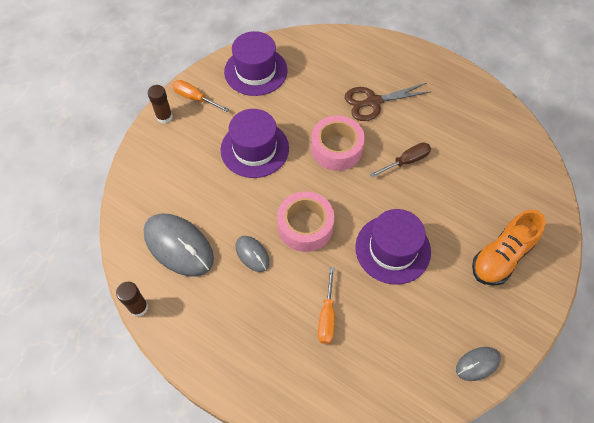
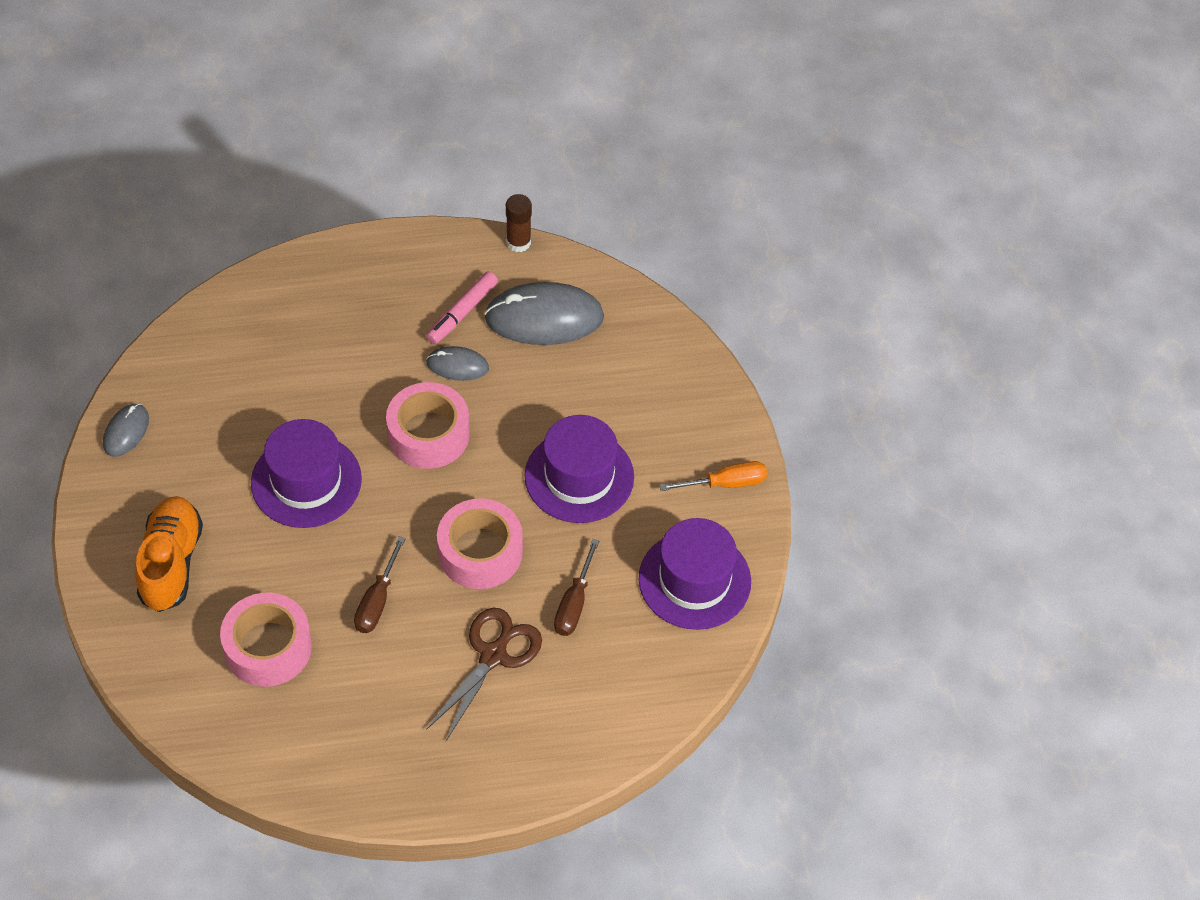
camera: 135 degrees right, 5 degrees down
brown glue stick [148,85,173,124] -> none
orange screwdriver [318,267,335,344] -> none
none -> pink tape [220,593,312,687]
none -> pink marker [426,271,498,344]
none -> brown screwdriver [554,539,600,636]

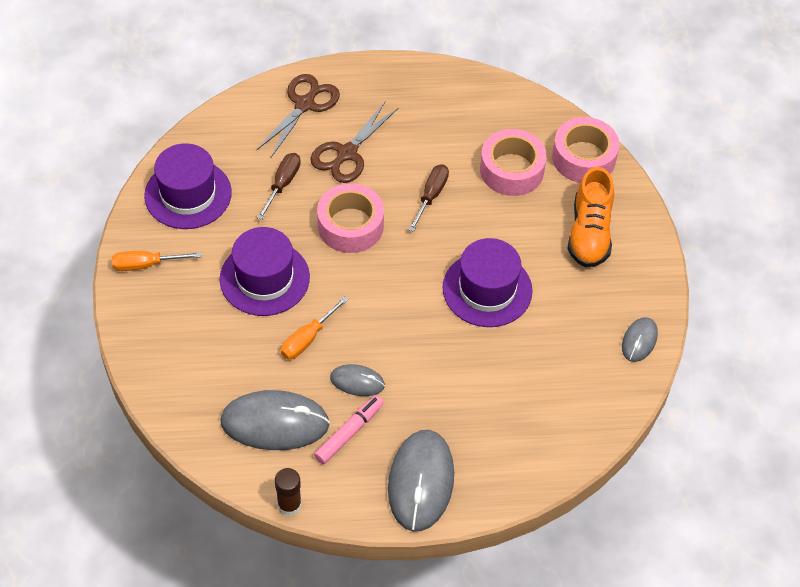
camera: 175 degrees left, 0 degrees up
pink tape [386,382,470,469] -> pink tape moved to [552,117,619,183]
none -> brown scissors [257,74,340,157]
none -> orange screwdriver [281,296,349,359]
none -> grey mouse [388,430,454,532]

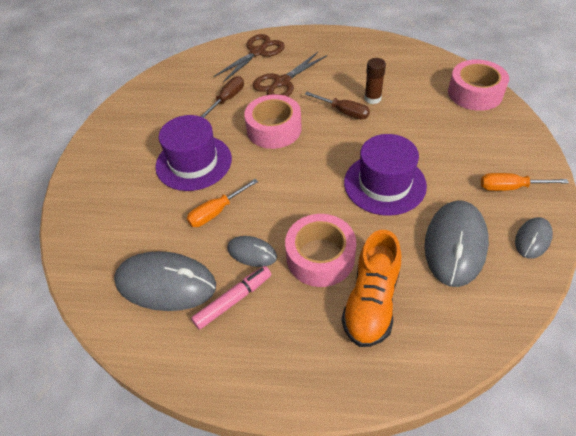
camera: 15 degrees right, 5 degrees down
orange screwdriver [112,251,201,271] -> orange screwdriver moved to [481,173,569,191]
purple hat [144,143,232,229] -> none
brown glue stick [275,468,302,516] -> brown glue stick moved to [364,58,386,104]
grey mouse [388,430,454,532] -> grey mouse moved to [424,201,489,287]
brown screwdriver [408,164,449,232] -> brown screwdriver turned 90 degrees clockwise [305,92,370,120]
pink tape [480,129,547,196] -> pink tape moved to [285,214,356,287]
orange shoe [568,167,614,268] -> orange shoe moved to [341,230,401,347]

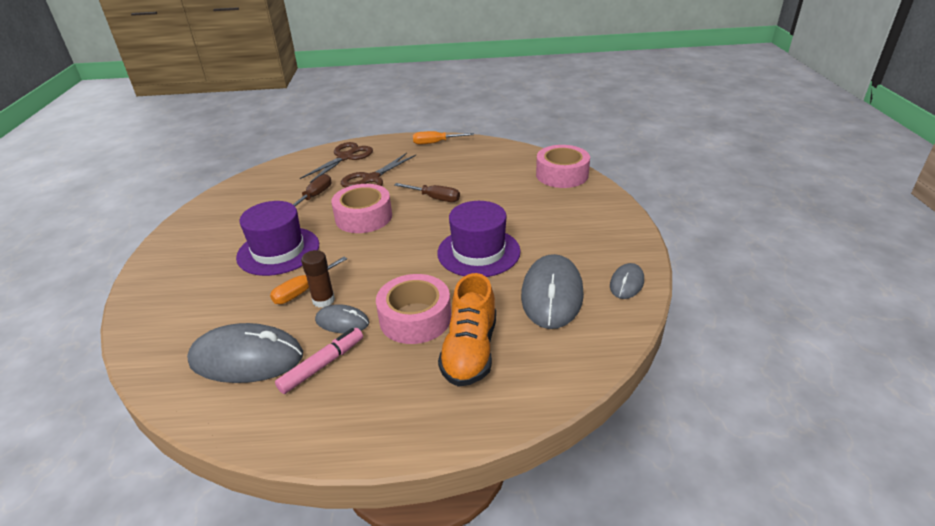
camera: 10 degrees left, 15 degrees down
brown glue stick [364,58,386,104] -> brown glue stick moved to [301,250,335,308]
orange screwdriver [481,173,569,191] -> orange screwdriver moved to [413,131,474,145]

